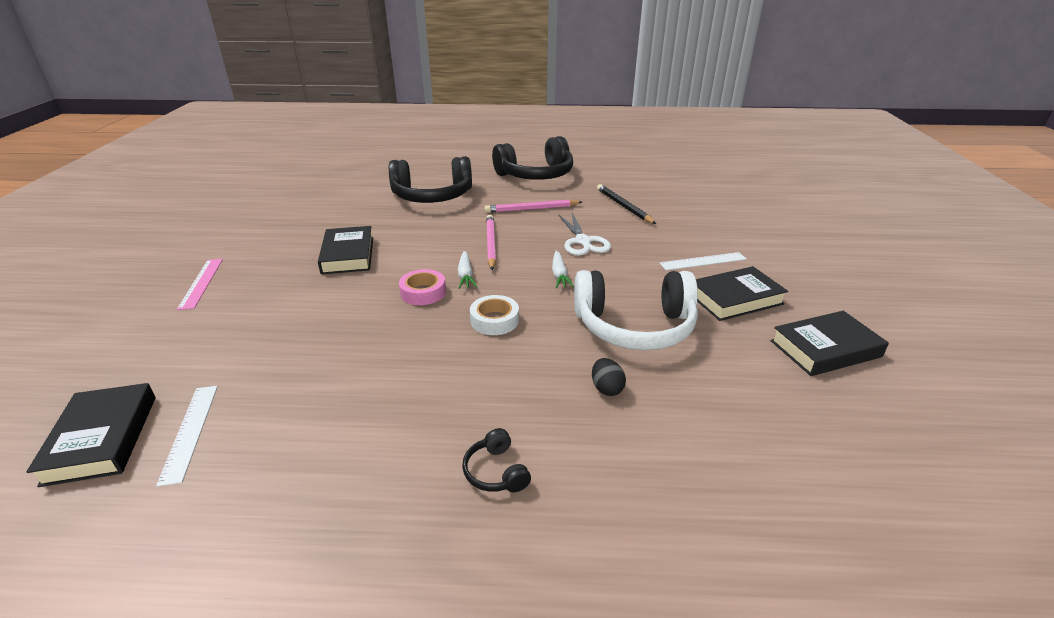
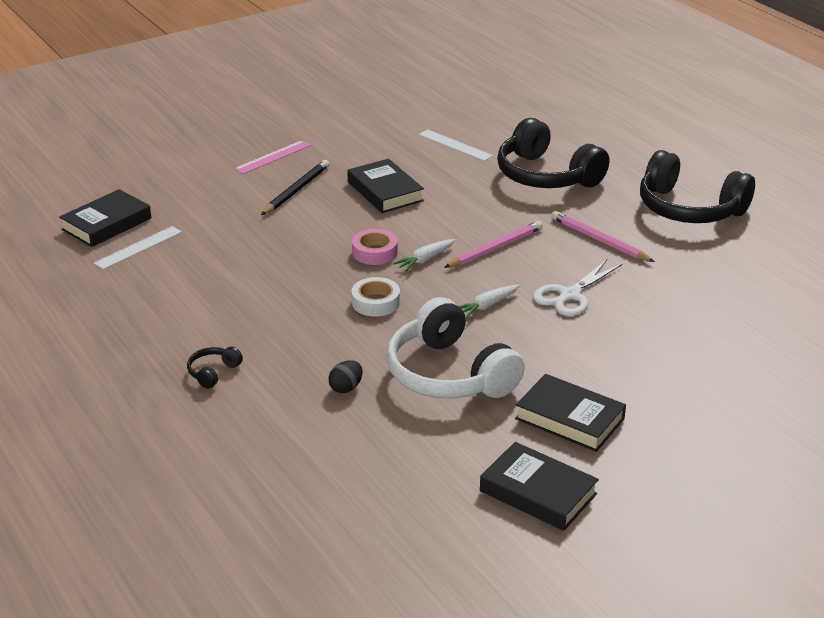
camera: 55 degrees right, 0 degrees up
black book [318,226,373,274] -> black book turned 75 degrees counterclockwise [347,159,424,213]
black pencil [597,184,656,224] -> black pencil moved to [261,160,330,215]
white ruler [660,252,747,270] -> white ruler moved to [419,129,493,161]

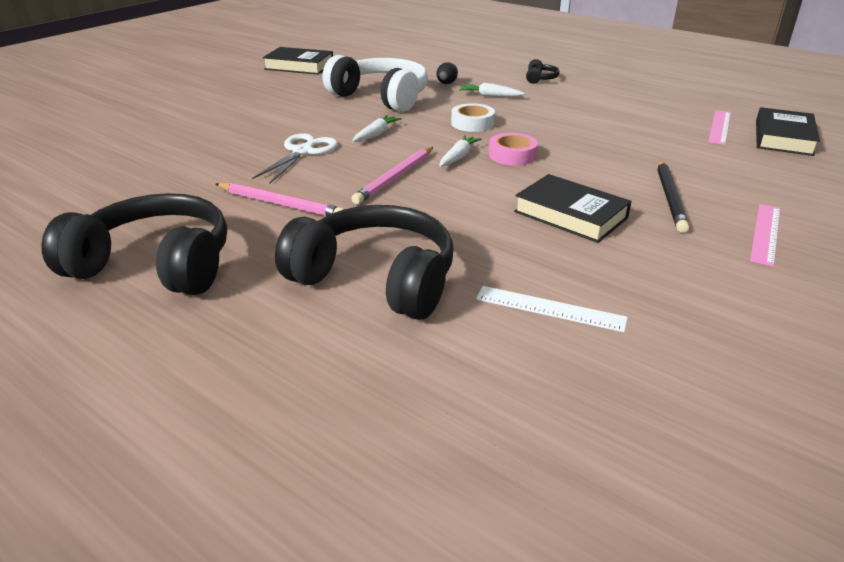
camera: 160 degrees right, 0 degrees up
white ruler [94,226,182,269] -> pink ruler [708,110,731,145]
black book [515,374,626,452] -> none
none -> white carrot [459,83,524,97]

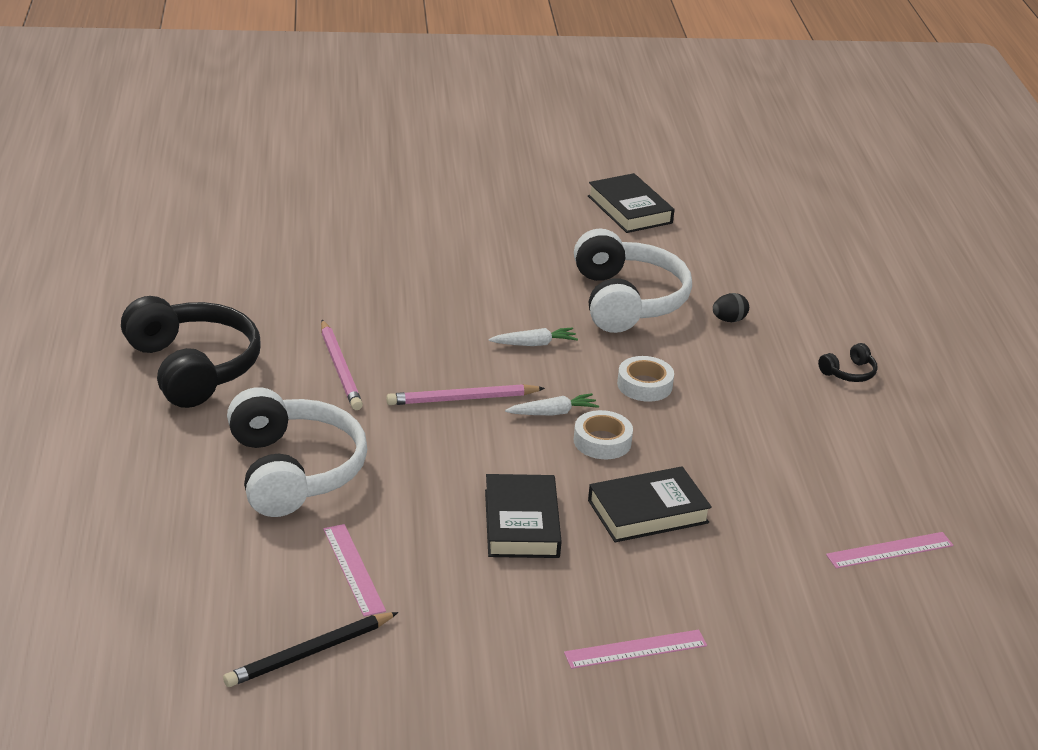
camera: 45 degrees right, 0 degrees up
white scissors [252,133,338,184] -> none
black headphones [275,205,453,320] -> white headphones [227,387,367,517]
white carrot [459,83,524,97] -> none
white ruler [476,286,628,332] -> pink ruler [323,524,386,617]
pink tape [489,133,538,166] -> white tape [574,410,633,459]
black pencil [657,160,689,233] -> black pencil moved to [223,612,398,687]
black book [756,107,820,156] -> black book moved to [588,467,712,542]

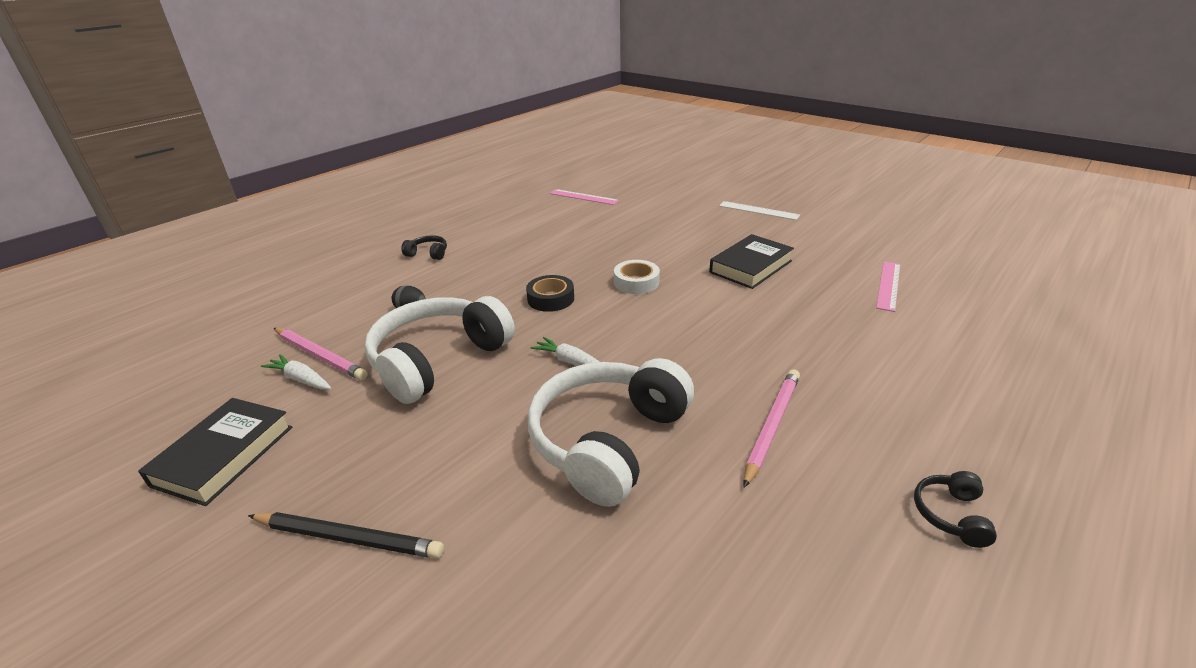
camera: 130 degrees left, 0 degrees up
black headphones [121,296,260,408] -> black headphones [914,471,997,548], size x0.41
black pencil [223,612,398,687] -> black pencil moved to [248,512,444,559]
white headphones [227,387,367,517] -> white headphones moved to [528,358,694,507]
pink pencil [386,384,545,405] -> pink pencil moved to [274,328,368,381]
white carrot [505,393,599,415] -> white carrot moved to [261,354,331,389]
pink ruler [564,630,707,669] -> white ruler [719,201,800,220]
black book [588,467,712,542] -> none
white tape [617,356,674,402] -> black tape [526,275,574,312]

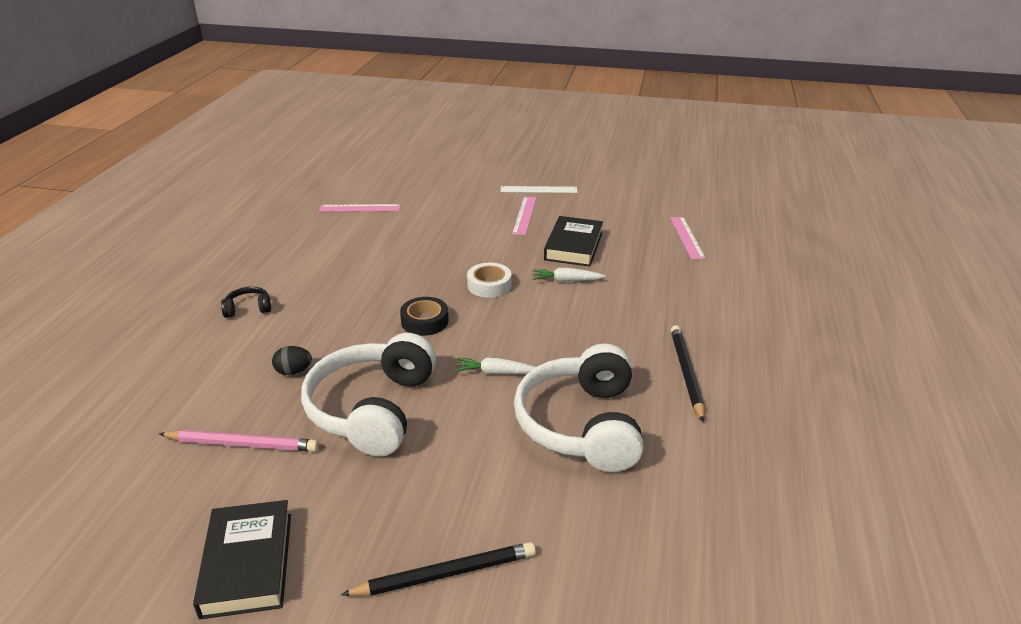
camera: 30 degrees left, 0 degrees up
white carrot [261,354,331,389] -> white carrot moved to [533,268,606,282]
pink pencil [743,369,800,488] -> black pencil [671,325,704,422]
black headphones [914,471,997,548] -> none
none -> pink ruler [512,197,537,236]

